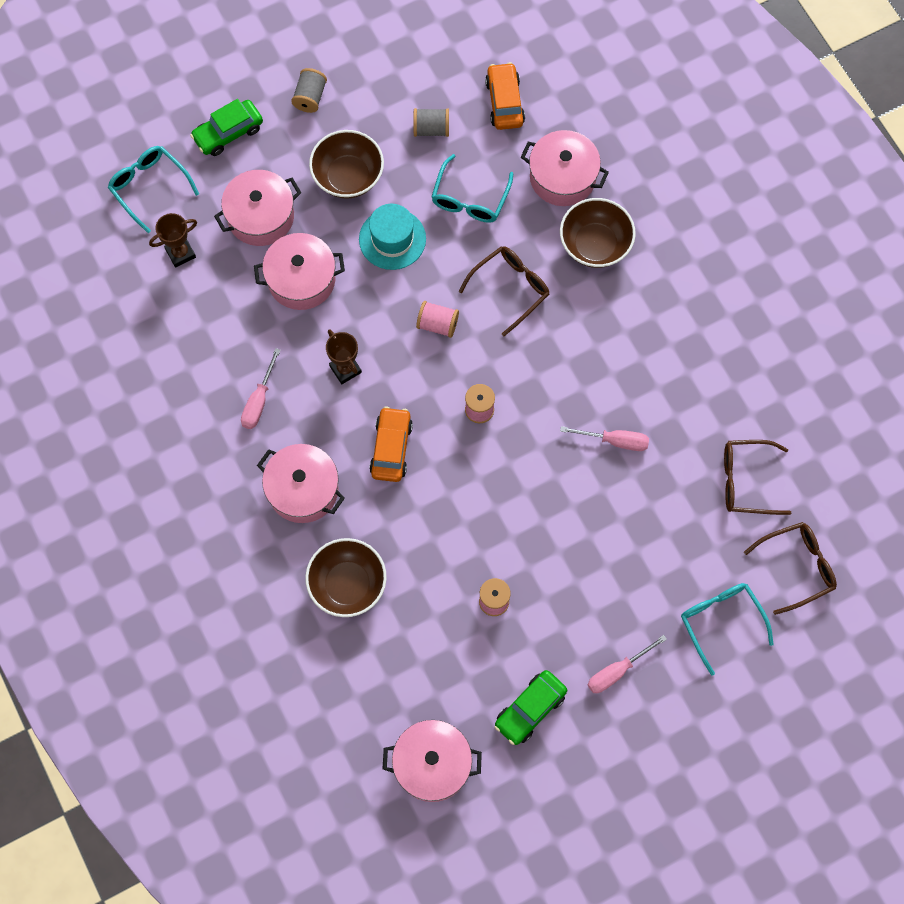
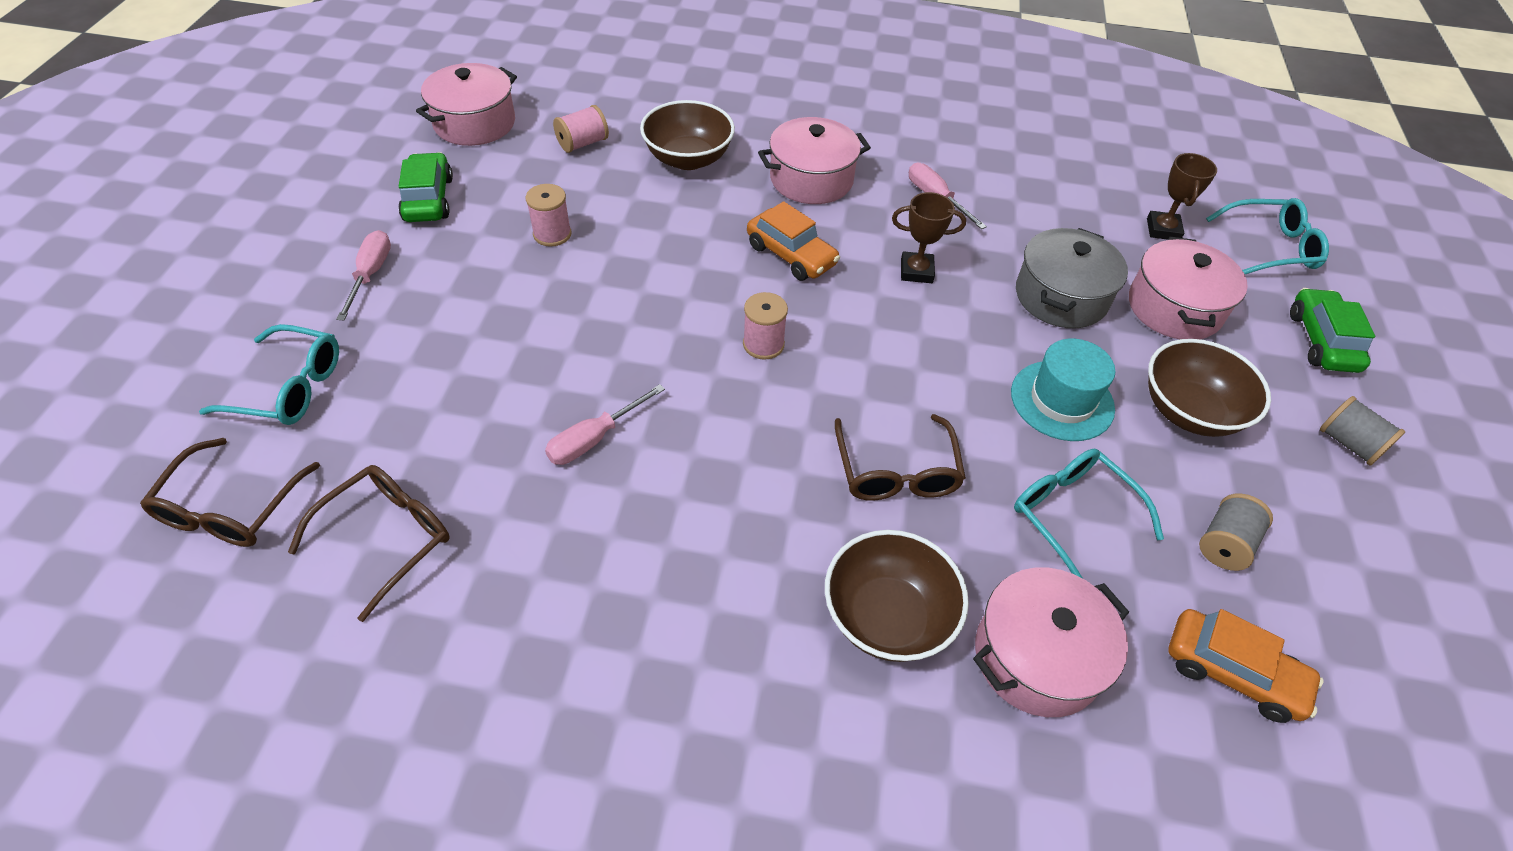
camera: 125 degrees right, 20 degrees down
pink pot [254,233,345,310] -> grey pot [1016,228,1128,328]
pink spool [416,301,459,338] -> pink spool moved to [553,105,609,153]

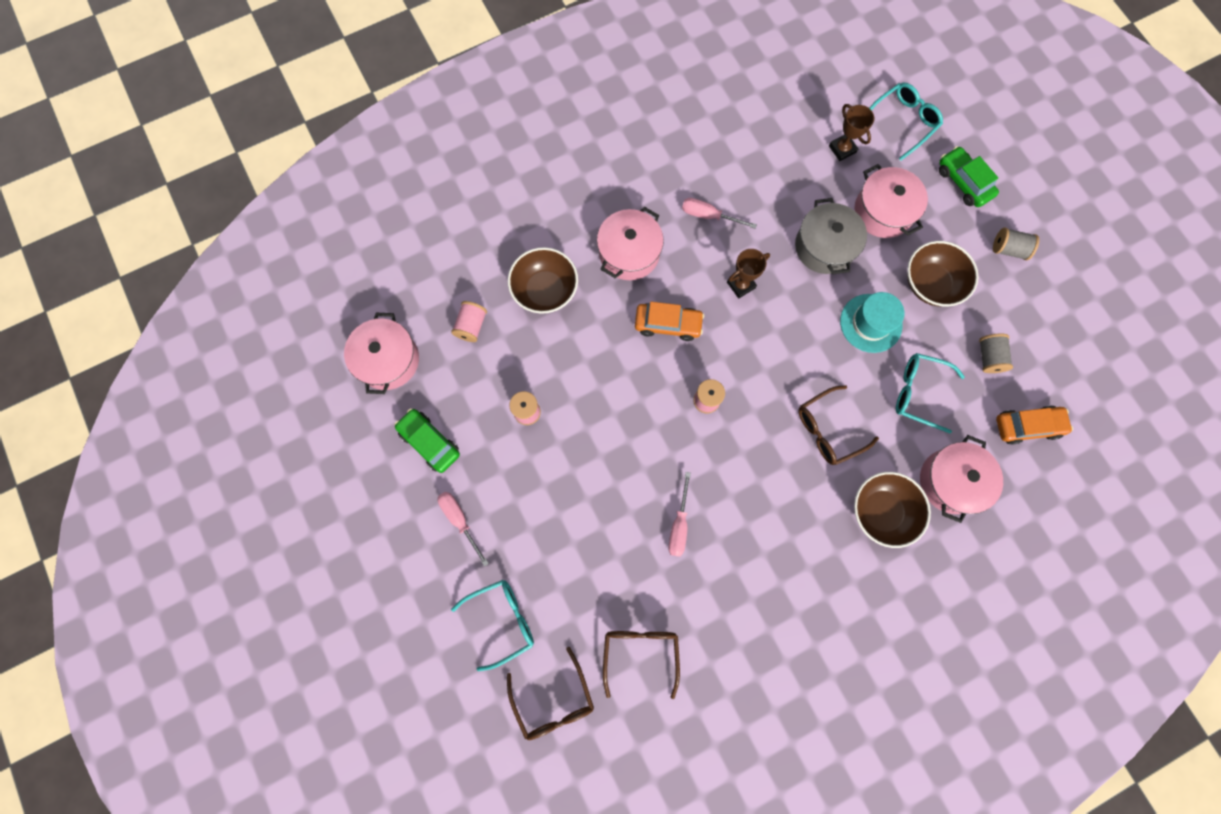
camera: 35 degrees left, 25 degrees up
brown glasses [835,414,966,501] -> brown glasses turned 105 degrees clockwise [798,386,879,465]

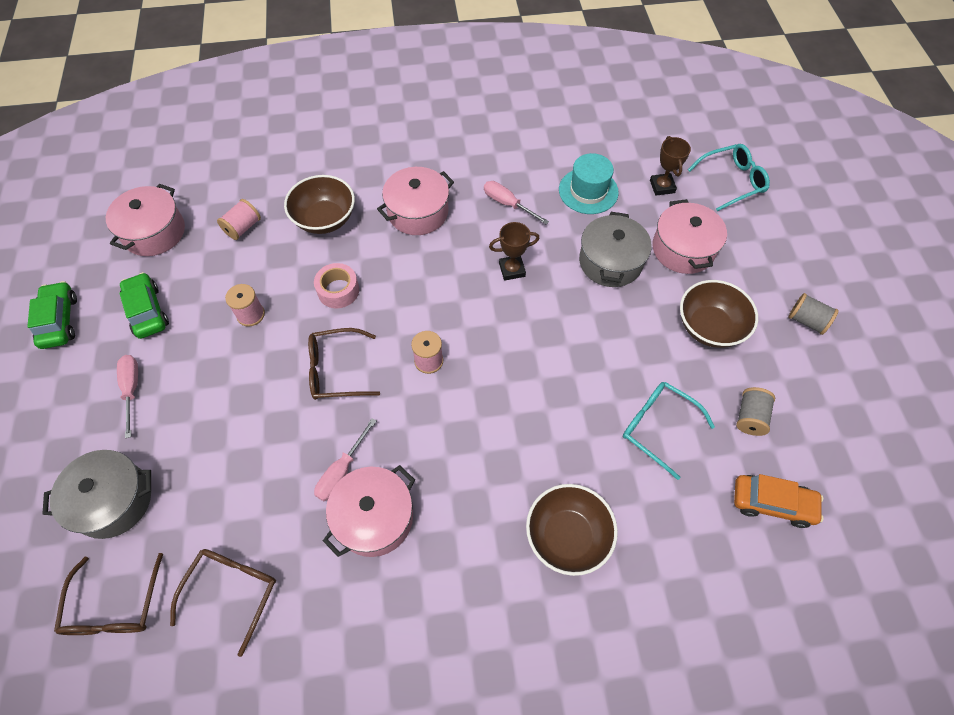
camera: 20 degrees right, 15 degrees down
turquoise glasses [451,580,534,671] -> grey pot [42,450,151,539]
orange car [635,302,704,341] -> none
brown glasses [798,386,879,465] -> brown glasses moved to [308,328,380,400]
turquoise hat [840,292,904,353] -> turquoise hat moved to [559,153,619,214]
pink pot [920,435,1003,523] -> pink pot moved to [323,465,415,557]
green car [939,146,999,207] -> green car moved to [27,281,77,349]
none -> pink tape [314,263,359,308]

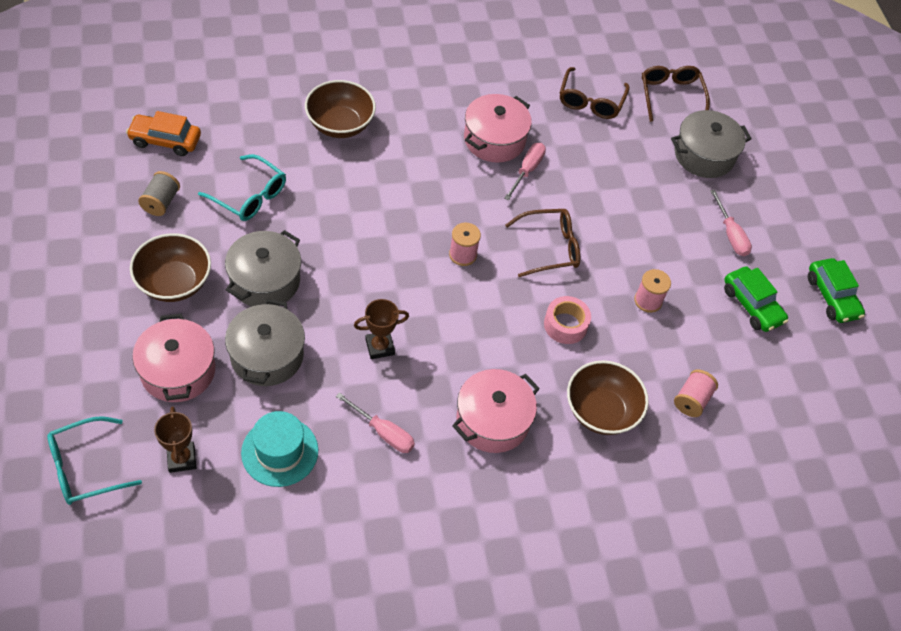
camera: 170 degrees right, 5 degrees down
pink pot [106,184,185,256] -> none
grey spool [788,293,839,335] -> none
none -> grey pot [225,230,301,307]

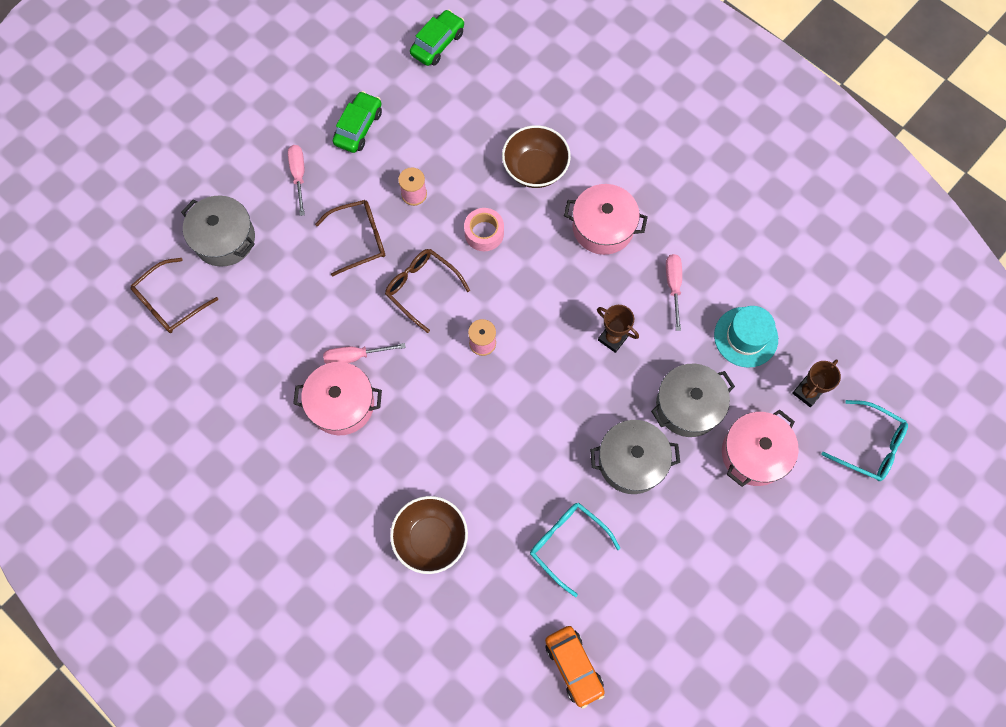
camera: 120 degrees left, 15 degrees up
brown bowl [130,233,211,302] -> none
grey spool [138,171,180,216] -> none
turquoise glasses [198,154,286,221] -> turquoise glasses turned 45 degrees counterclockwise [530,503,620,597]
brown glasses [560,67,630,119] -> brown glasses moved to [315,200,385,276]
pink spool [674,370,718,417] -> none
pink screwdriver [710,190,752,256] -> pink screwdriver turned 45 degrees counterclockwise [288,145,305,216]
green car [808,258,865,323] -> green car moved to [410,10,464,66]

